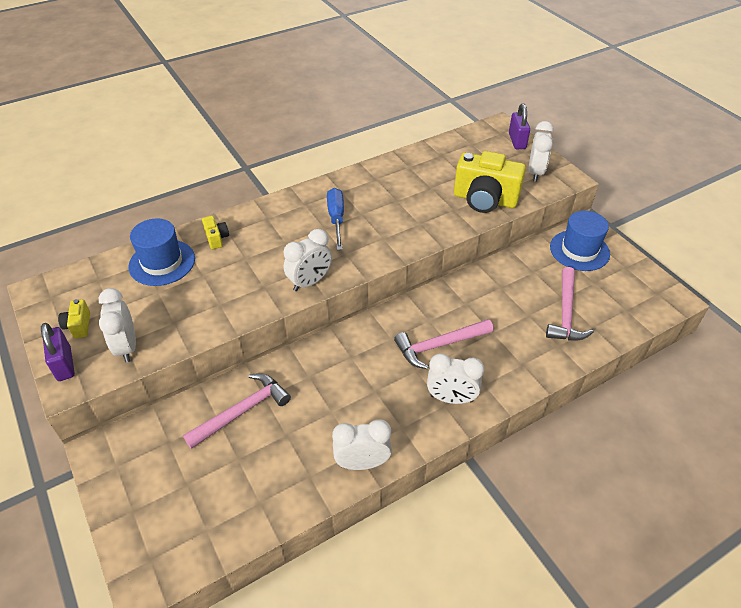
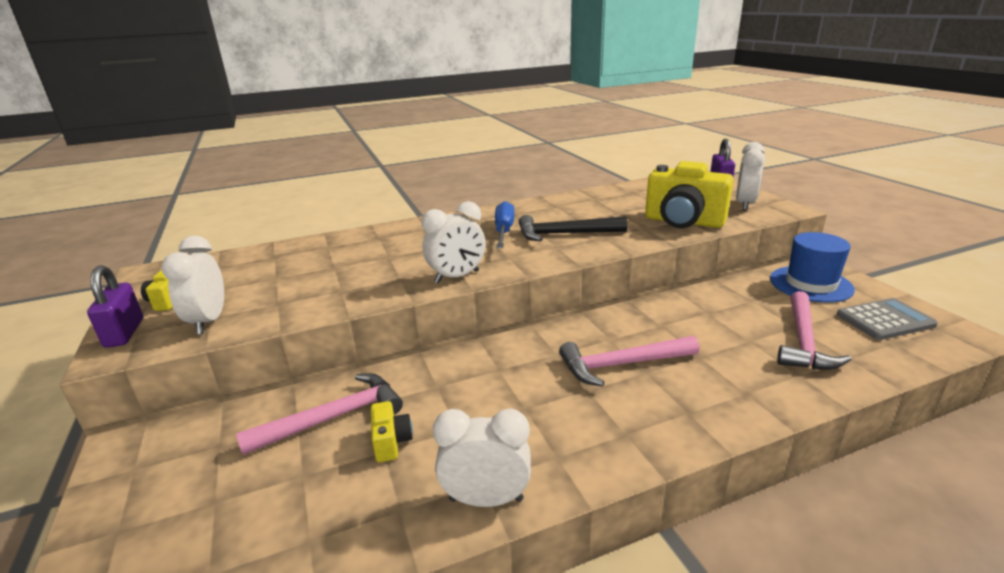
camera: 10 degrees right, 20 degrees down
blue hat [128,219,195,286] -> none
yellow camera [202,216,229,249] -> yellow camera moved to [371,401,413,462]
white clock [427,353,484,404] -> none
none -> black hammer [519,215,628,241]
none -> grey calculator [836,298,938,340]

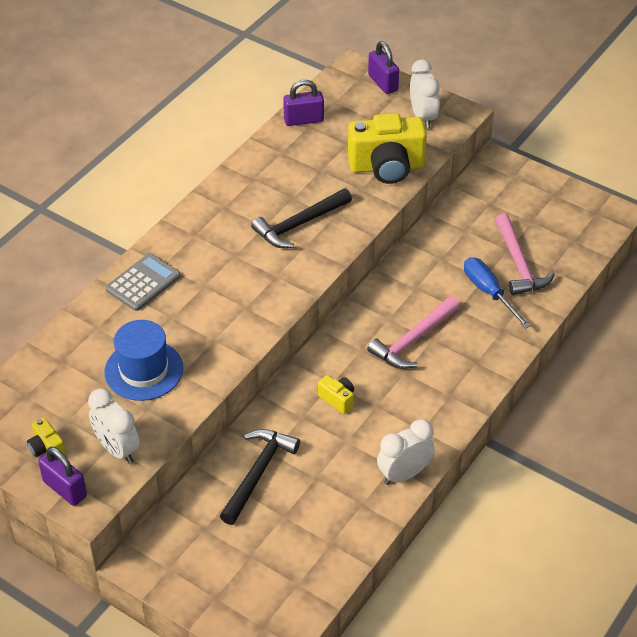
camera: 35 degrees left, 20 degrees up
pink hammer [236,373,403,455] -> black hammer [220,429,300,525]
yellow camera [371,401,413,462] -> yellow camera moved to [318,375,354,414]
white clock [422,201,485,283] -> none
blue screwdriver [495,201,515,248] -> blue screwdriver moved to [464,258,531,329]
blue hat [770,232,855,303] -> blue hat moved to [105,320,183,401]
grey calculator [836,298,938,340] -> grey calculator moved to [106,253,181,311]
none -> purple padlock [283,80,324,126]

